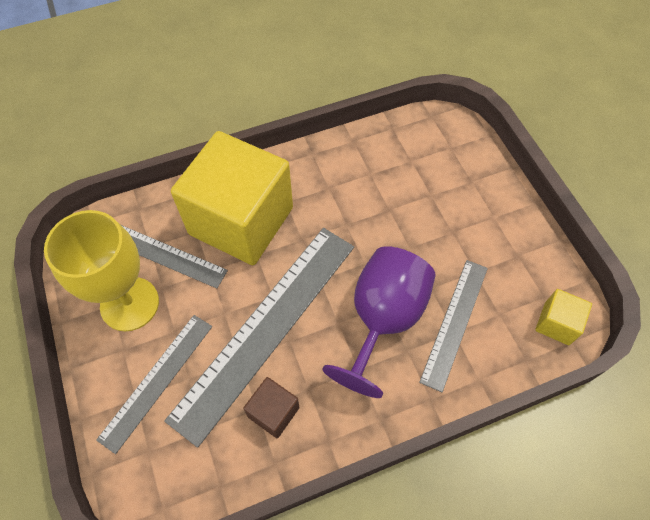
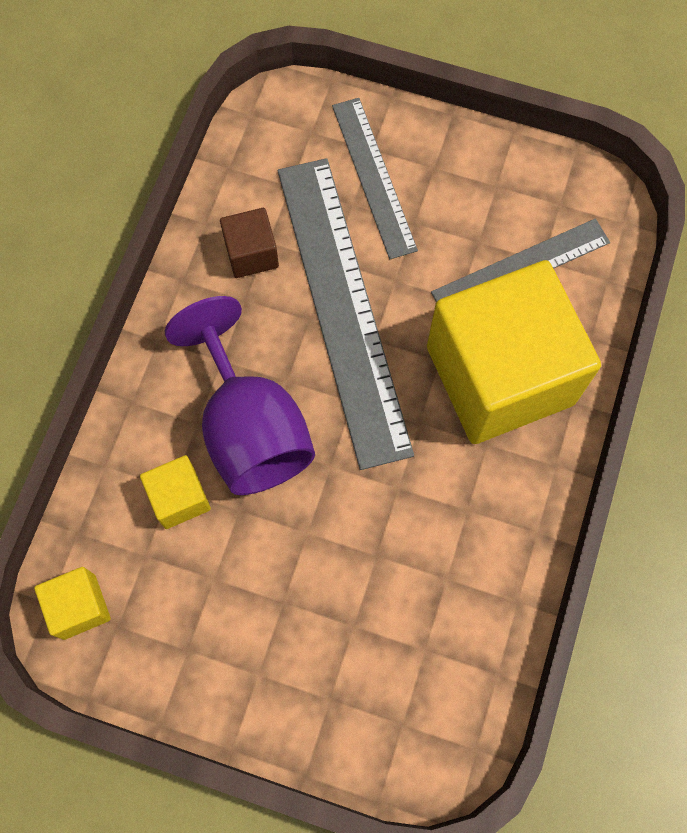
camera: 130 degrees right, 10 degrees up
yellow goblet [44,210,159,331] -> none
grey ruler [419,260,488,392] -> yellow cube [140,455,211,529]

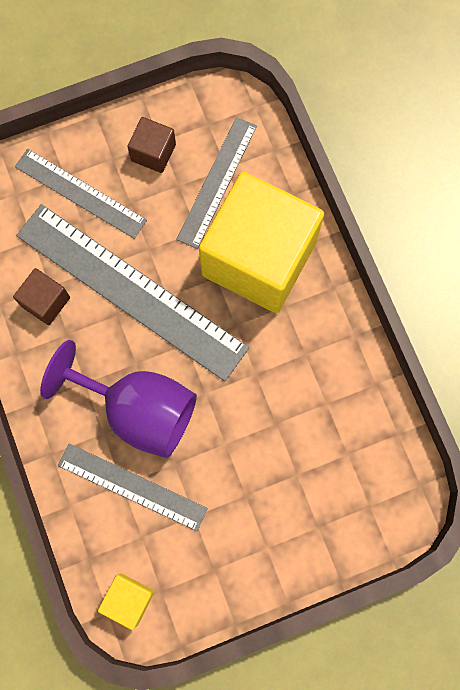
camera: 40 degrees left, 5 degrees up
yellow cube [140,455,211,529] -> grey ruler [58,444,208,531]
none -> brown cube [127,117,176,173]

